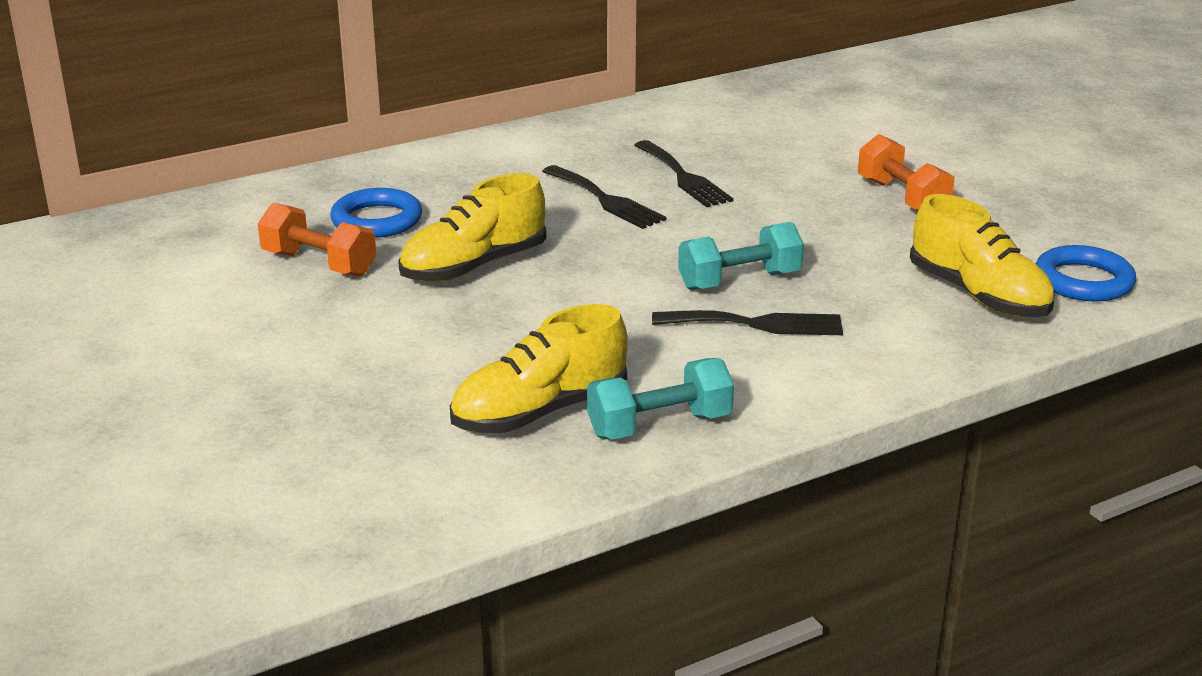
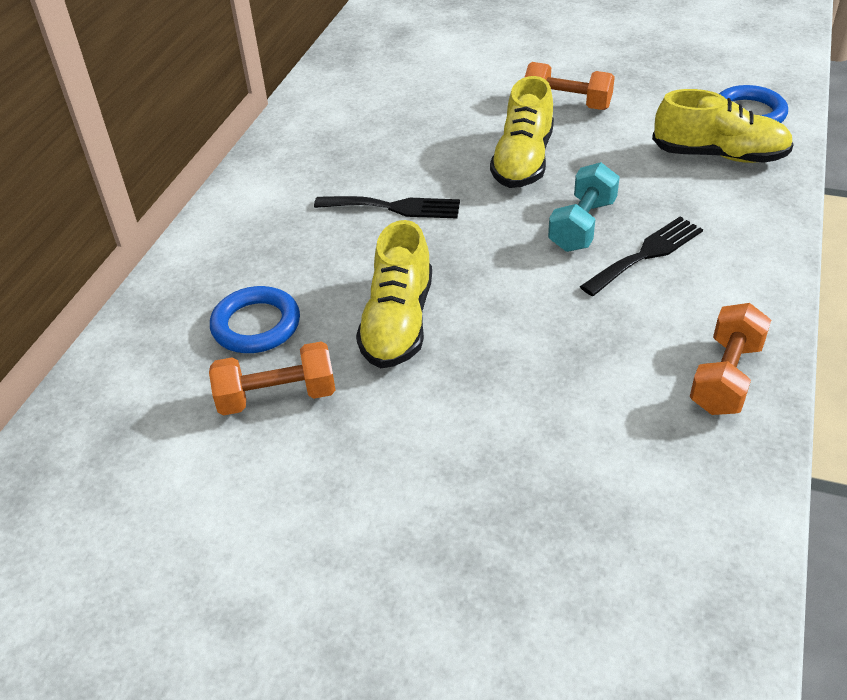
camera: 40 degrees left, 15 degrees up
yellow shoe [450,304,628,433] -> yellow shoe moved to [490,76,554,188]
turquoise dumbbell [587,358,734,440] -> orange dumbbell [690,303,771,415]
black fork [635,140,734,207] -> none

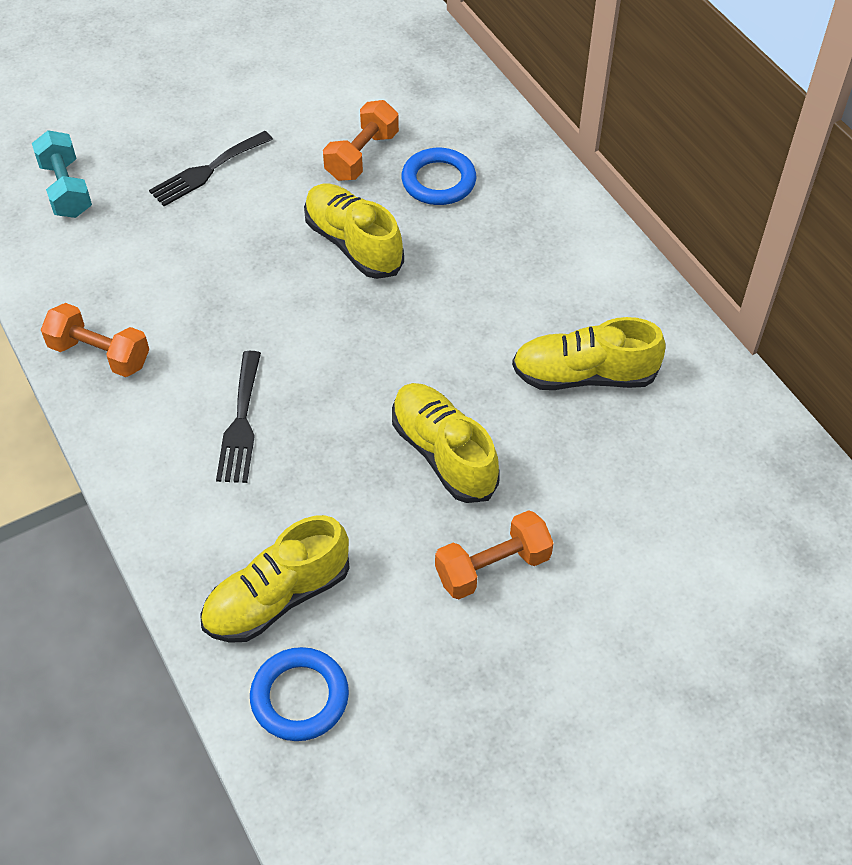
camera: 130 degrees right, 10 degrees up
black fork [314,196,460,218] -> black fork moved to [149,131,273,206]
turquoise dumbbell [548,162,620,252] -> turquoise dumbbell moved to [32,130,92,218]
orange dumbbell [690,303,771,415] -> orange dumbbell turned 45 degrees counterclockwise [41,303,149,377]
none -> yellow shoe [512,317,666,390]

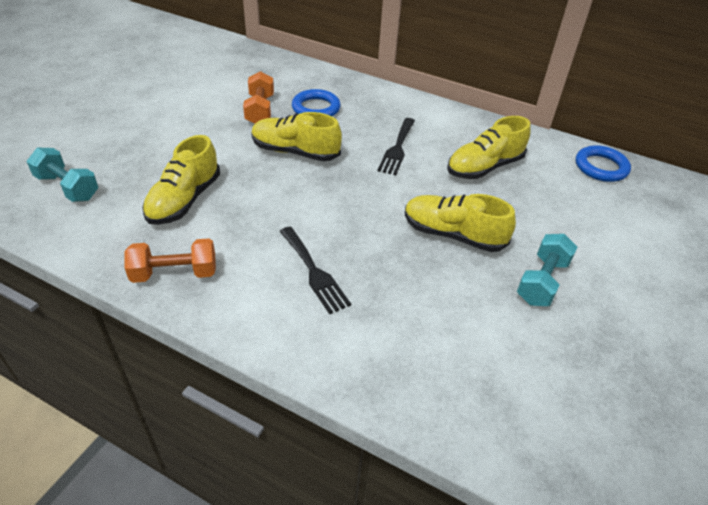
camera: 35 degrees left, 10 degrees down
black fork [149,131,273,206] -> black fork moved to [377,118,415,175]
yellow shoe [200,515,350,643] -> yellow shoe moved to [142,135,220,225]
blue ring [250,647,349,741] -> blue ring moved to [576,145,631,182]
orange dumbbell [435,510,554,599] -> turquoise dumbbell [517,234,577,306]

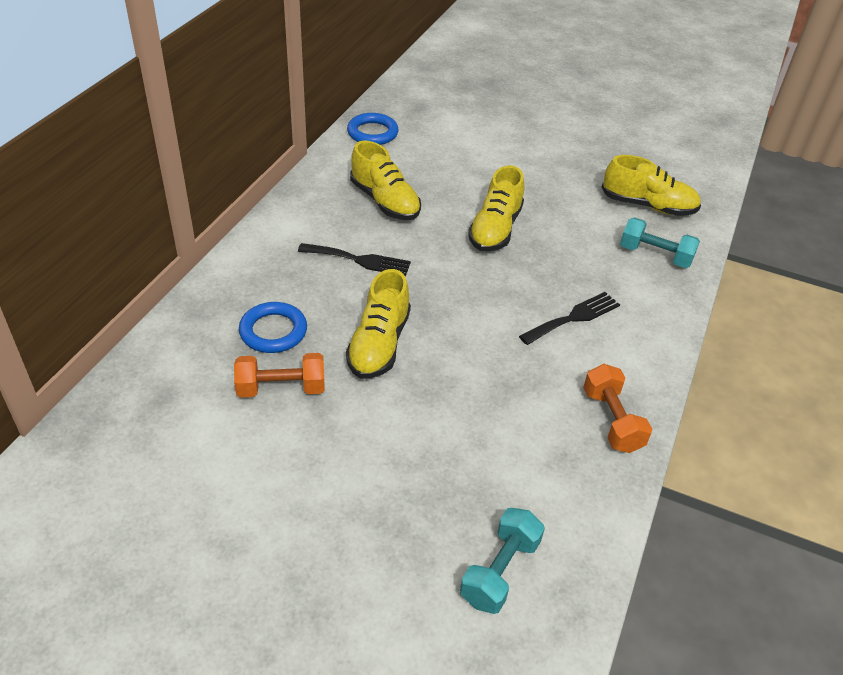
camera: 95 degrees left, 0 degrees up
yellow shoe [142,135,220,225] -> yellow shoe moved to [602,155,701,216]
turquoise dumbbell [517,234,577,306] -> turquoise dumbbell moved to [620,217,700,268]

